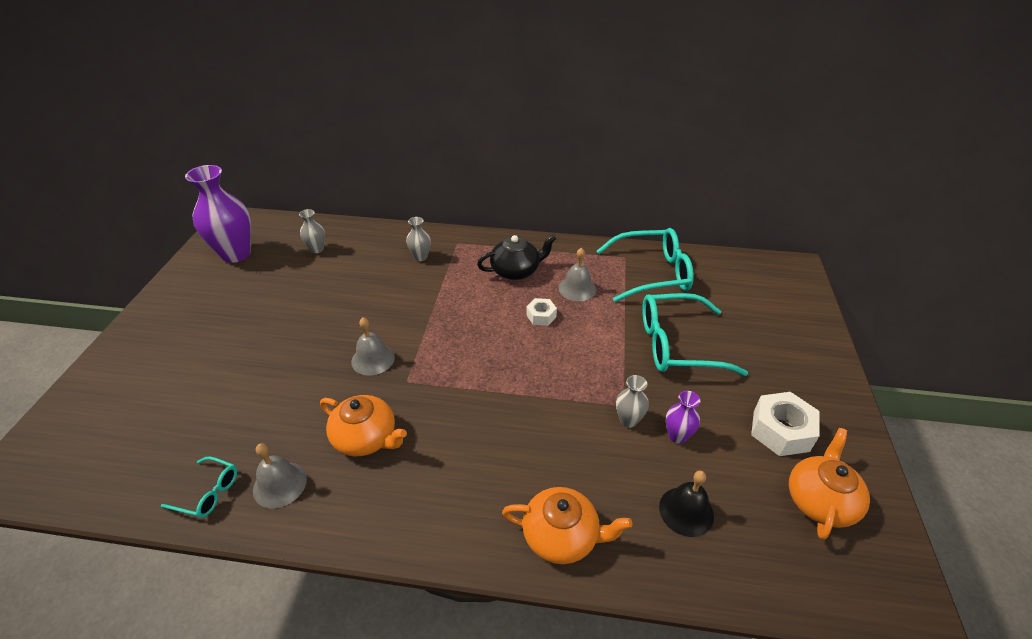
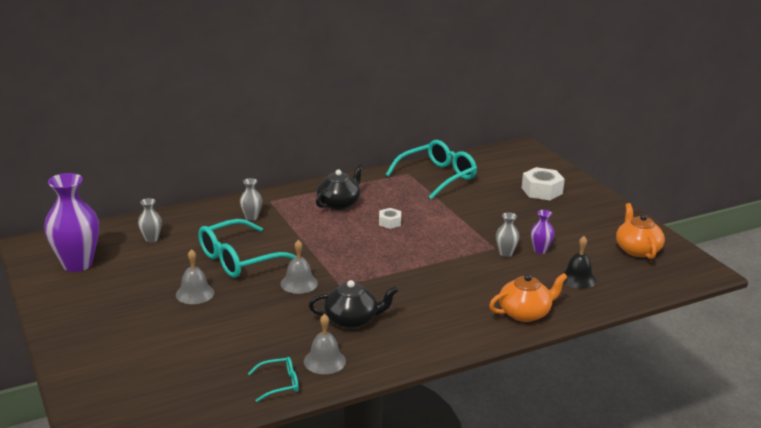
camera: 35 degrees left, 15 degrees down
orange teapot [320,395,407,457] -> black teapot [309,280,398,329]
grey bell [559,248,596,301] -> grey bell moved to [176,249,214,304]
turquoise glasses [642,293,748,376] -> turquoise glasses moved to [198,219,297,278]
white nut [751,392,820,456] -> white nut moved to [522,167,565,200]

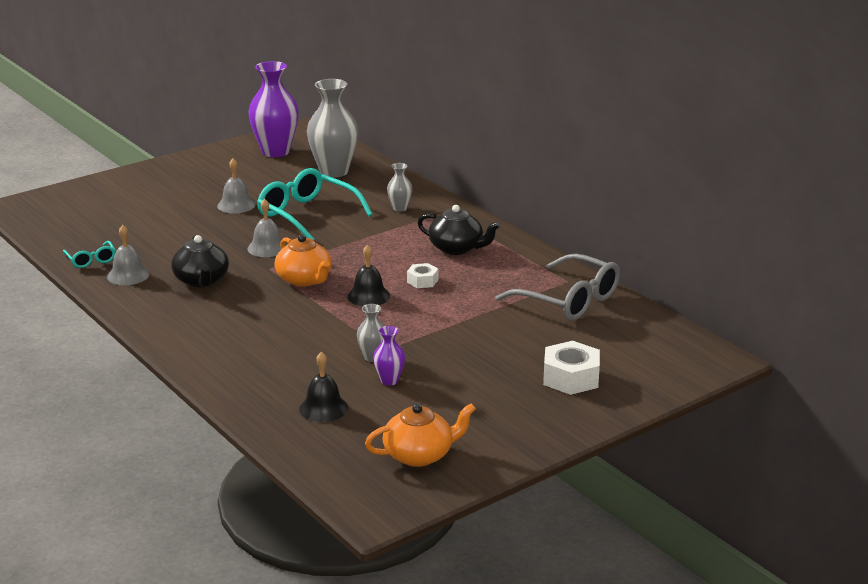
camera: 80 degrees right, 0 degrees up
grey vase [138,198,162,242] -> grey vase [307,79,358,178], size x2.11
turquoise glasses [386,140,477,199] -> grey glasses [495,254,620,321]
orange teapot [489,273,568,322] -> orange teapot moved to [275,234,332,287]
none -> black bell [347,244,390,306]

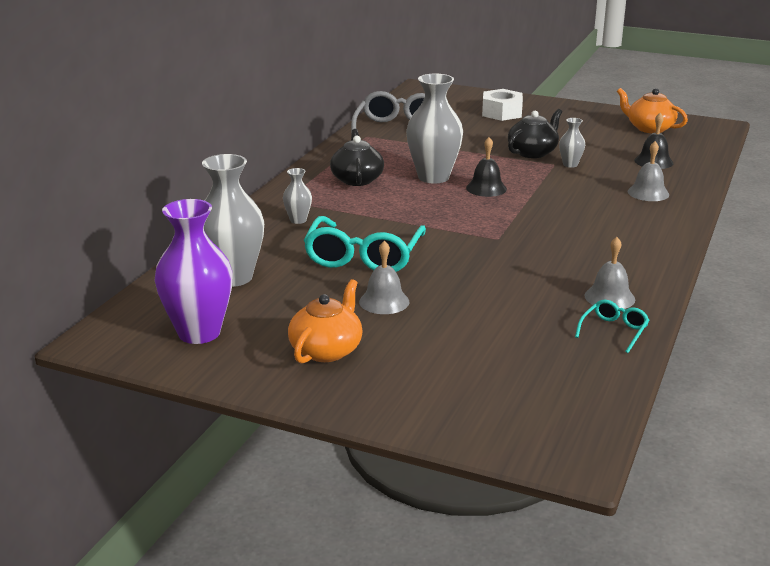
camera: 120 degrees left, 0 degrees up
black teapot [171,235,229,287] -> black teapot moved to [508,109,562,158]
grey bell [247,199,287,257] -> grey bell moved to [628,141,669,201]
orange teapot [275,234,332,287] -> orange teapot moved to [288,279,363,364]
purple vase [373,326,405,386] -> none
white nut [407,263,438,288] -> grey vase [406,74,463,184]

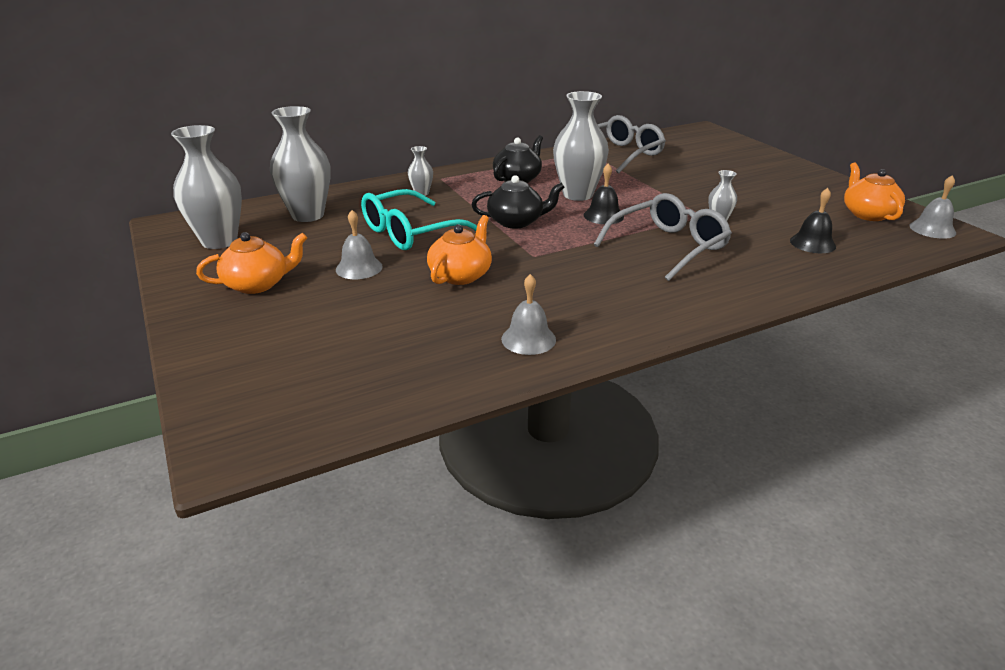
camera: 40 degrees right, 5 degrees up
purple vase [155,199,233,344] -> grey vase [171,125,242,249]
white nut [482,89,523,121] -> none
black teapot [508,109,562,158] -> black teapot moved to [471,175,565,229]
turquoise glasses [575,300,649,353] -> none
grey bell [628,141,669,201] -> grey bell moved to [910,175,956,239]
none -> orange teapot [427,215,492,285]
none -> grey glasses [594,193,732,281]

